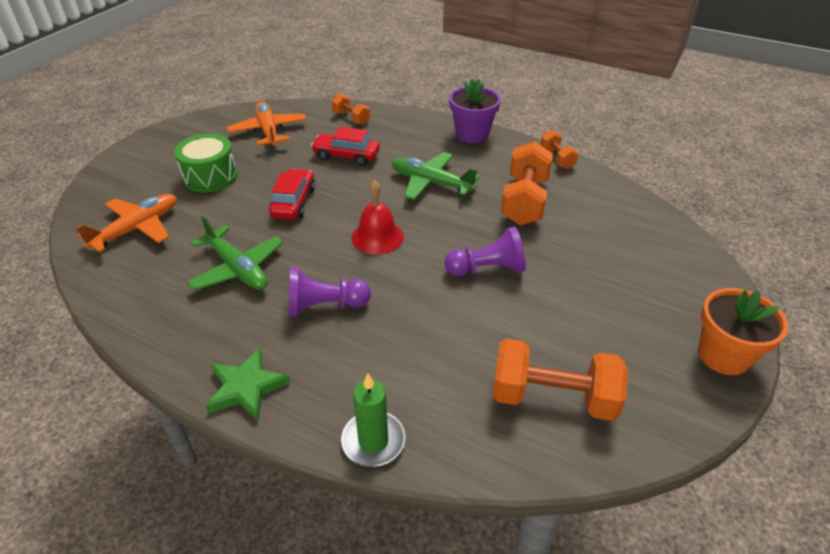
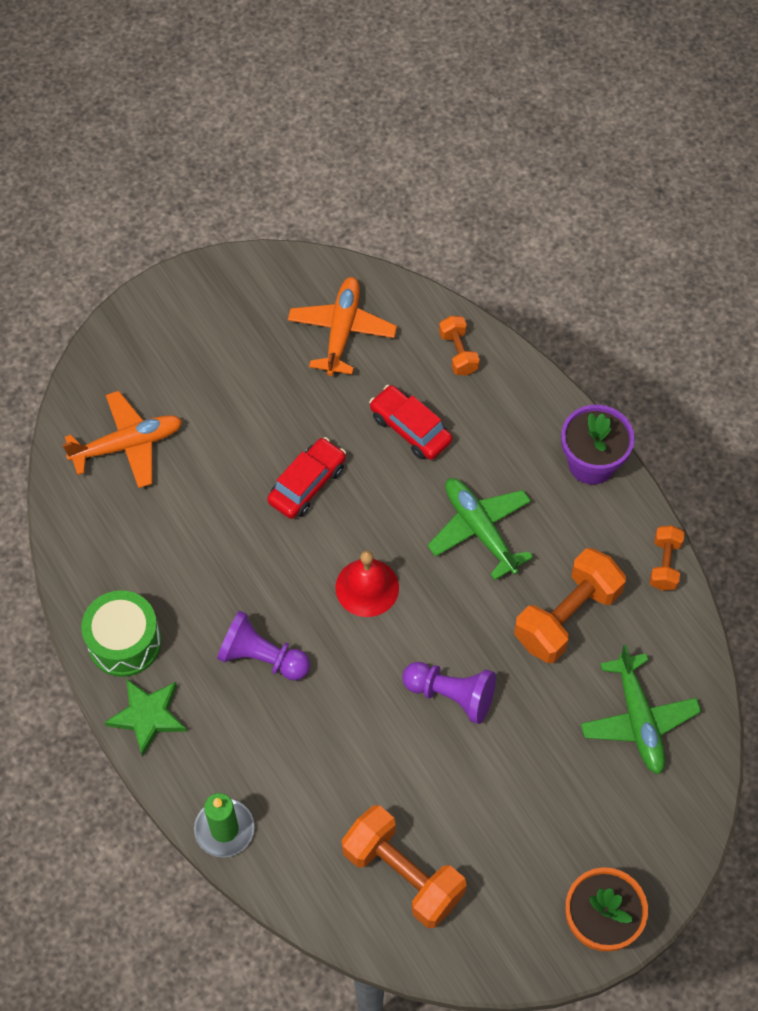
camera: 30 degrees right, 20 degrees up
green drum [174,134,238,193] -> green drum moved to [81,590,161,677]
green plane [187,215,283,290] -> green plane moved to [581,644,701,774]

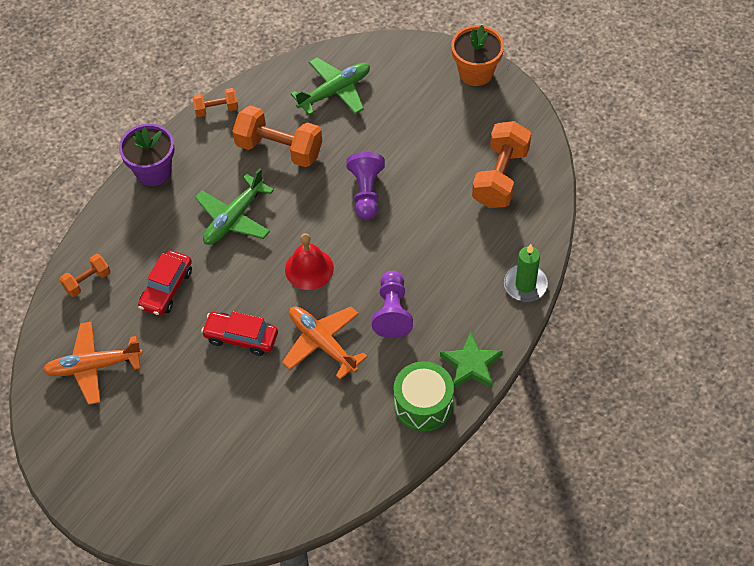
camera: 110 degrees left, 5 degrees down
orange plane [63,391,183,488] -> orange plane moved to [282,306,368,380]

